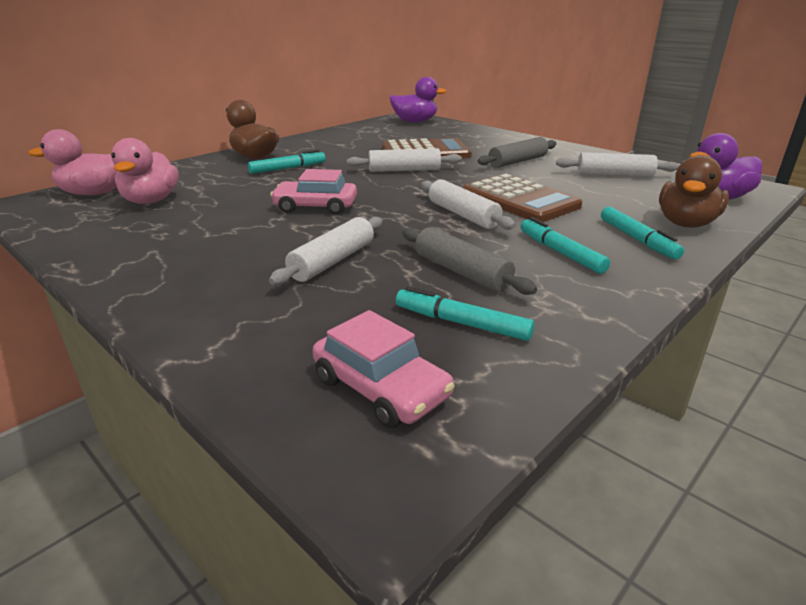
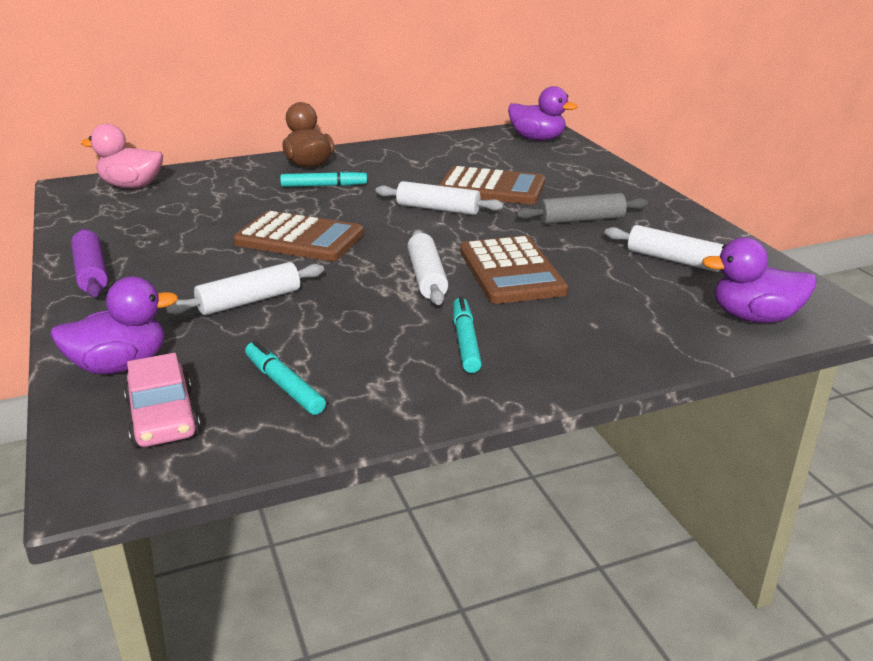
camera: 25 degrees right, 0 degrees up
pink duck [111,138,179,204] -> none
pink car [270,169,357,215] -> brown calculator [233,211,364,261]
grey rolling pin [402,227,537,295] -> none
turquoise marker [601,207,684,259] -> none
brown duck [659,155,729,228] -> none
none -> purple duck [50,277,178,374]
none -> purple rolling pin [71,228,108,297]

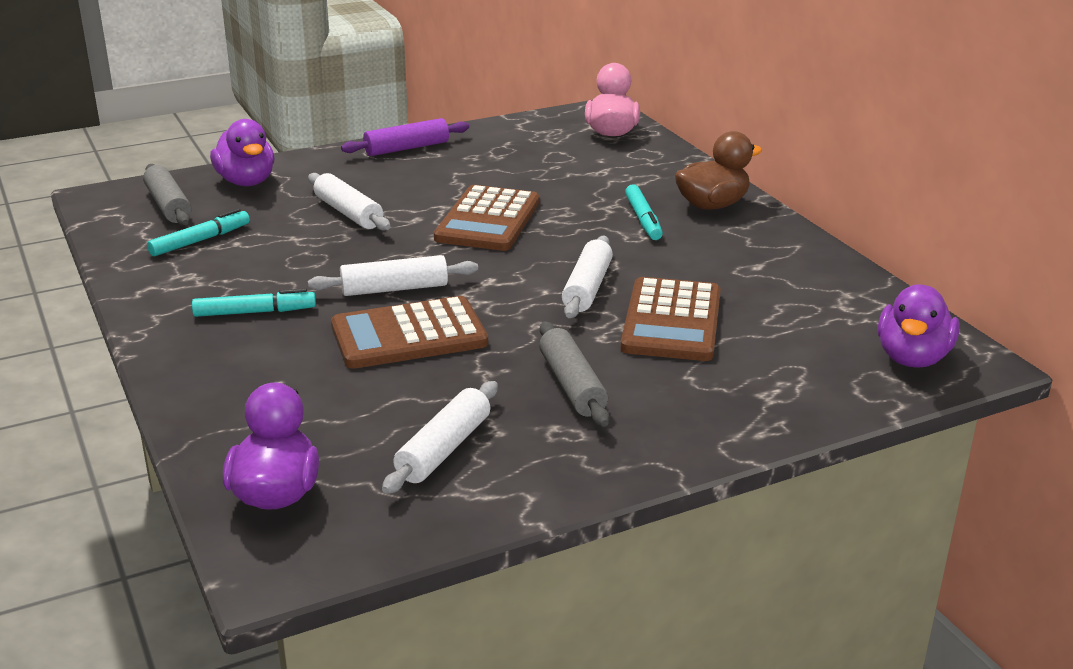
camera: 85 degrees right, 0 degrees up
pink car [124,353,201,448] -> grey rolling pin [143,164,192,226]

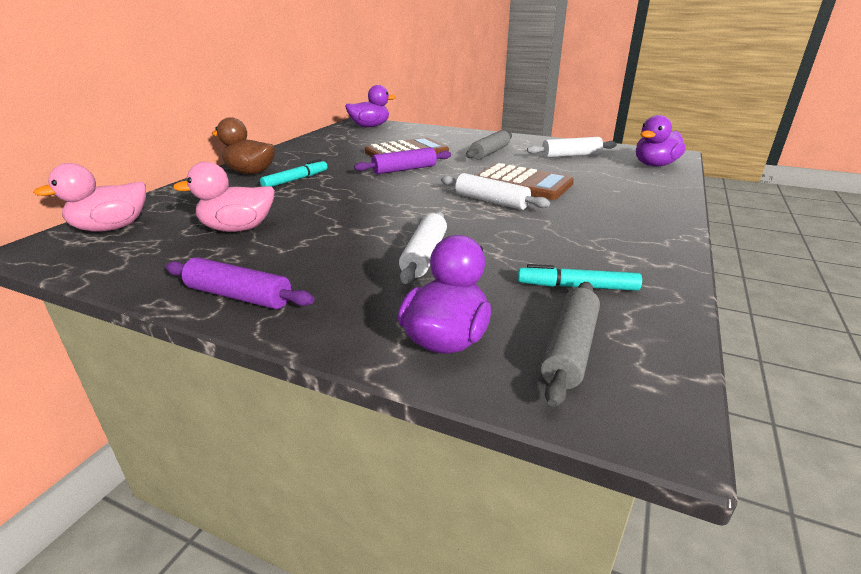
camera: 130 degrees left, 0 degrees up
turquoise marker [192,288,316,317] -> none
brown calculator [434,185,540,251] -> none
white rolling pin [562,236,613,318] -> purple rolling pin [354,147,451,174]
none -> pink duck [173,162,275,232]

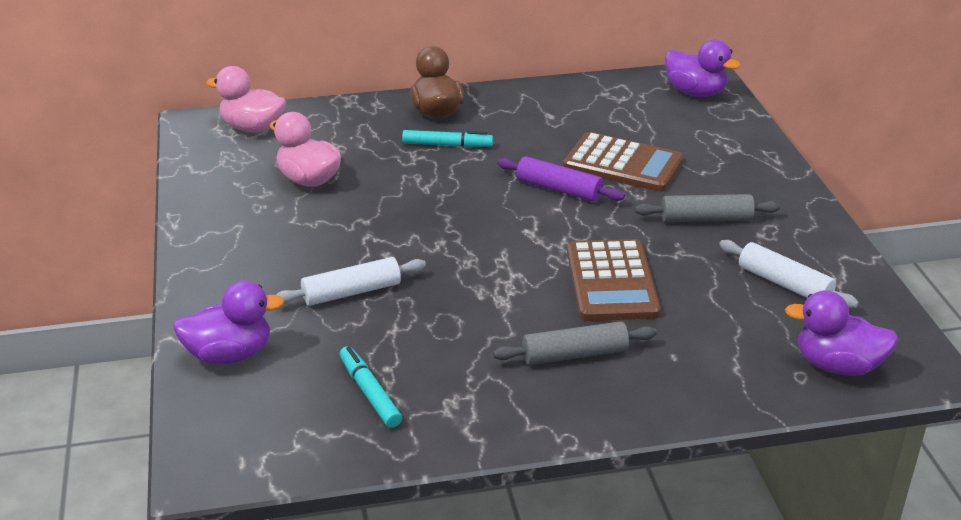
camera: 55 degrees right, 5 degrees up
purple rolling pin [165,257,315,309] -> none
white rolling pin [441,173,550,210] -> none
grey rolling pin [541,282,600,407] -> grey rolling pin moved to [493,321,657,365]

